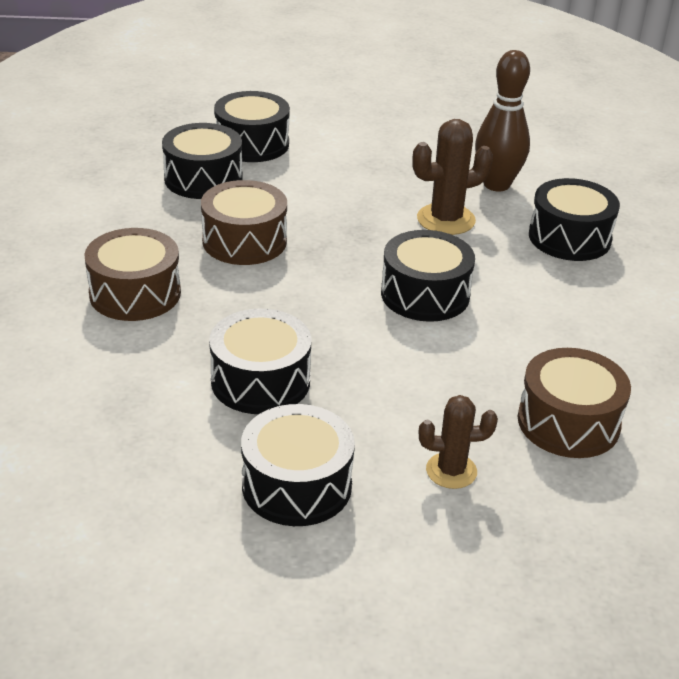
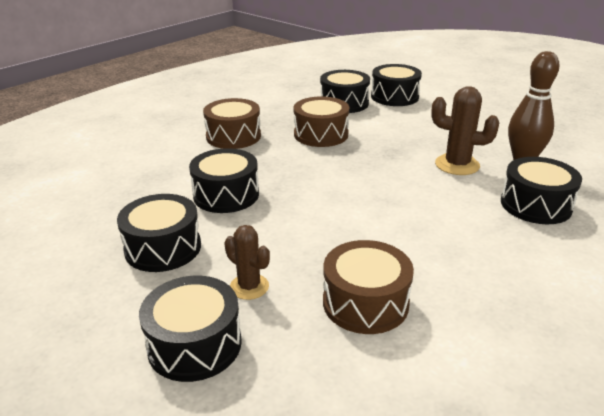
camera: 45 degrees right, 5 degrees down
black drum [381,230,475,322] -> black drum moved to [139,276,242,382]

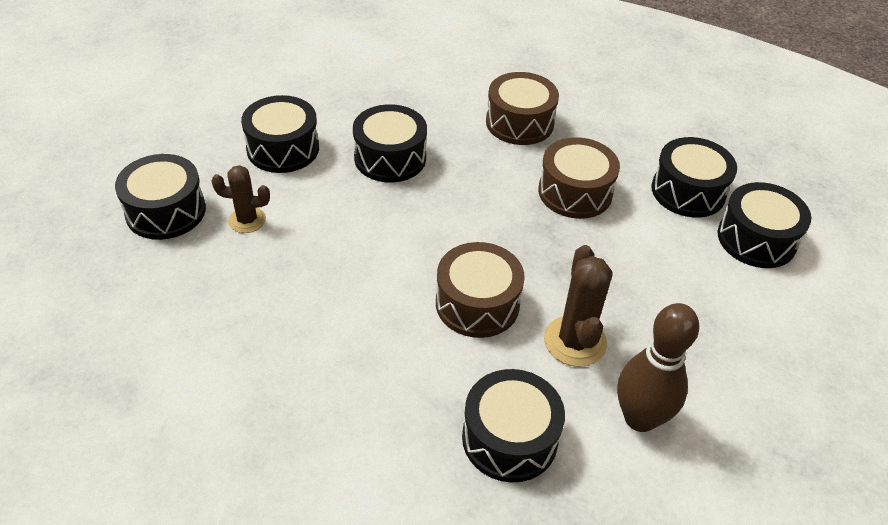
camera: 65 degrees right, 15 degrees up
brown cactus [224,225,270,300] -> brown cactus turned 75 degrees clockwise [211,165,270,233]
brown drum [323,240,414,334] -> brown drum moved to [436,242,525,338]

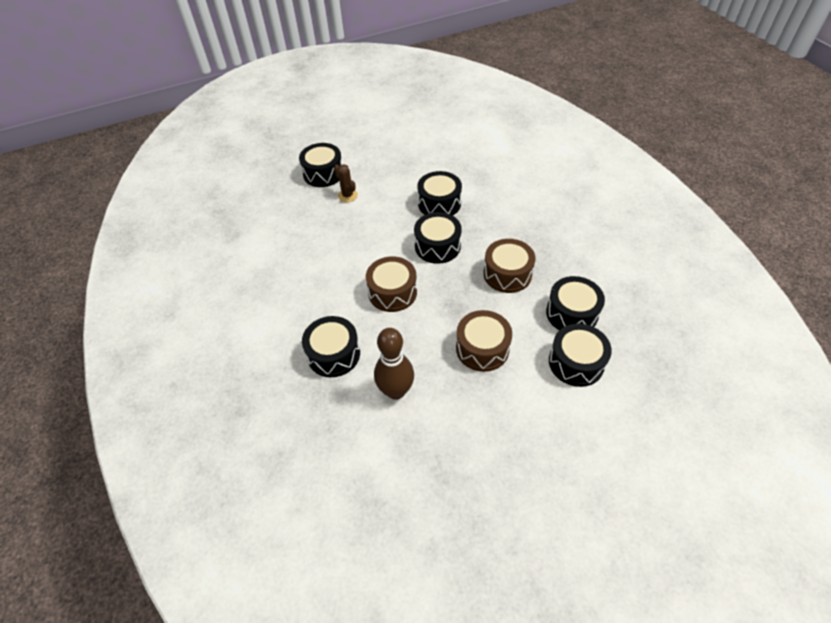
camera: 50 degrees right, 5 degrees up
black drum [241,95,319,173] -> black drum moved to [414,212,462,264]
brown drum [486,72,559,145] -> brown drum moved to [456,310,512,372]
brown cactus [544,245,612,367] -> none

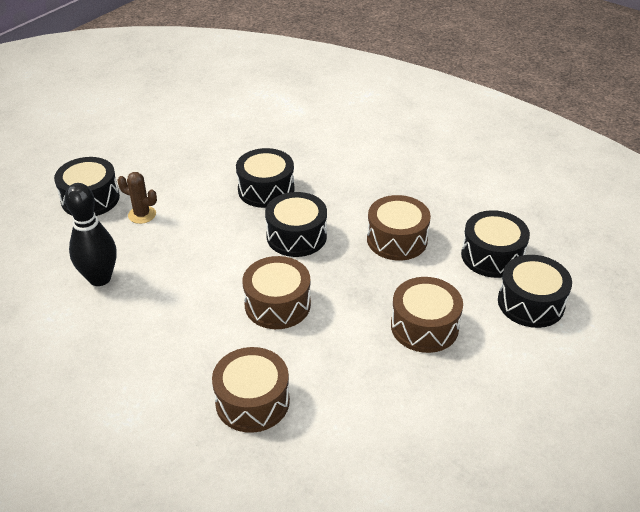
camera: 30 degrees left, 10 degrees down
black drum [302,316,360,377] -> brown drum [212,347,290,433]
brown bowling pin [374,328,414,400] -> none
none -> black bowling pin [65,183,117,286]

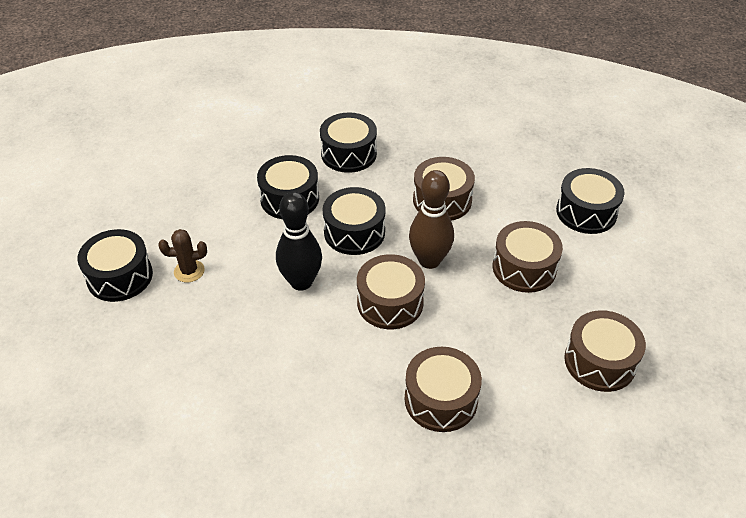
camera: 30 degrees left, 5 degrees up
black bowling pin [65,183,117,286] -> black bowling pin moved to [276,192,322,291]
black drum [461,210,530,278] -> black drum moved to [320,112,377,173]
none -> brown bowling pin [409,170,454,269]
none -> brown drum [564,310,646,392]

